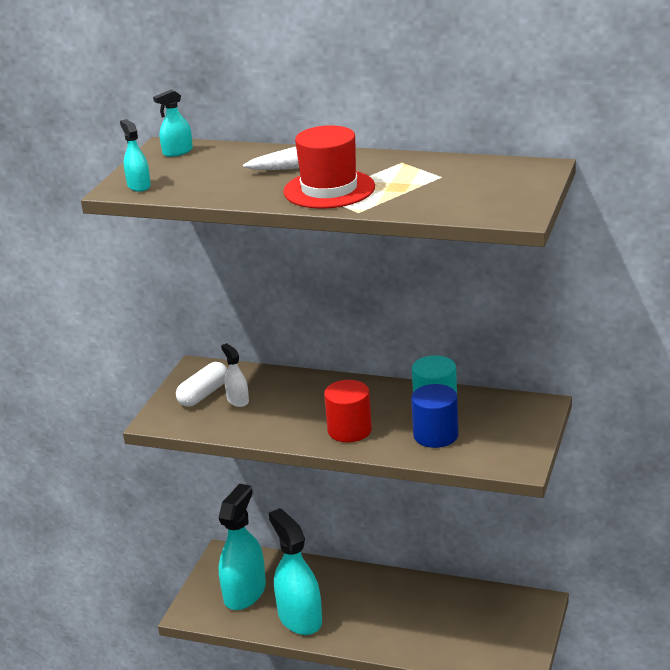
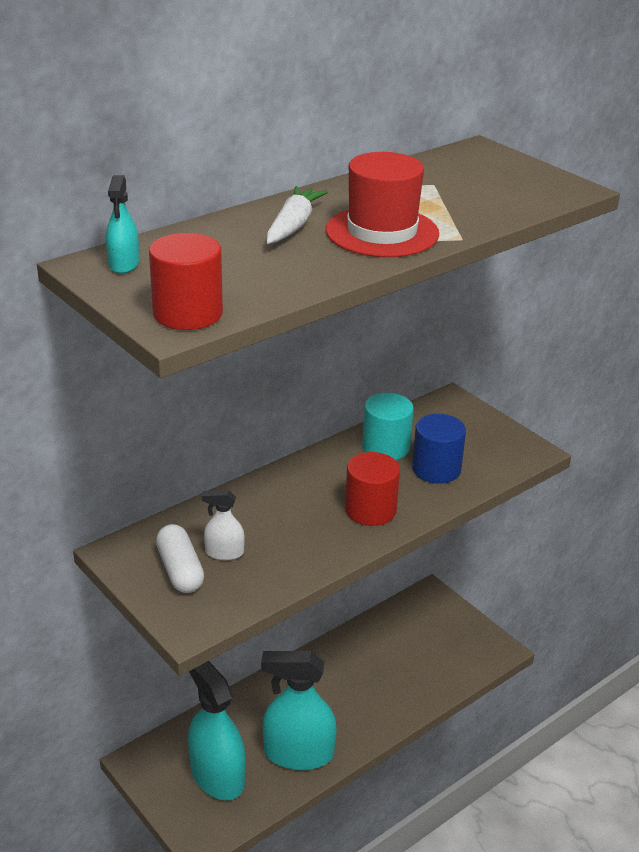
camera: 60 degrees left, 5 degrees up
turquoise spray bottle [120,119,151,192] -> red cylinder [149,233,223,330]

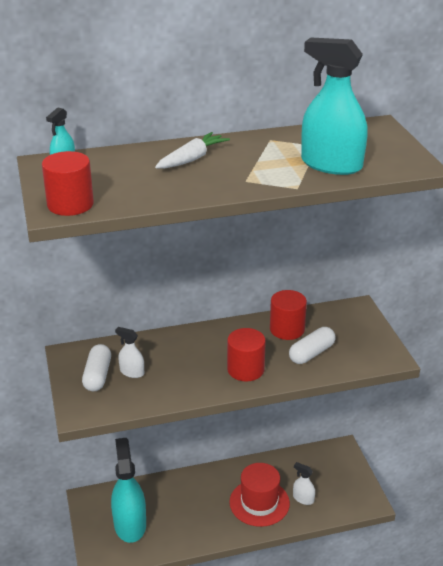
camera: 25 degrees right, 0 degrees up
turquoise spray bottle [261,651,337,770] -> turquoise spray bottle moved to [301,37,368,175]
red hat [326,152,439,257] -> red hat moved to [229,463,290,527]
turquoise cylinder [362,393,414,460] -> red cylinder [270,290,307,340]
blue cylinder [412,414,466,484] -> white capsule [289,327,336,364]
none -> white spray bottle [293,462,315,505]

